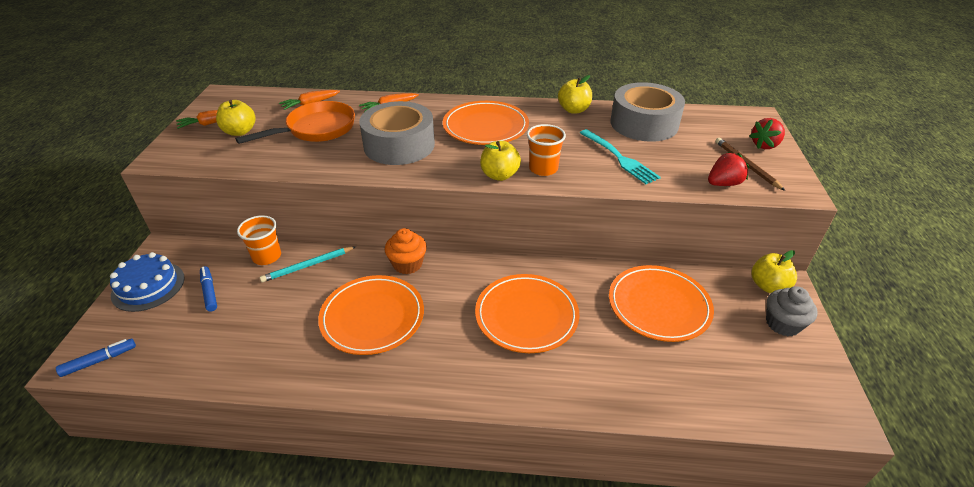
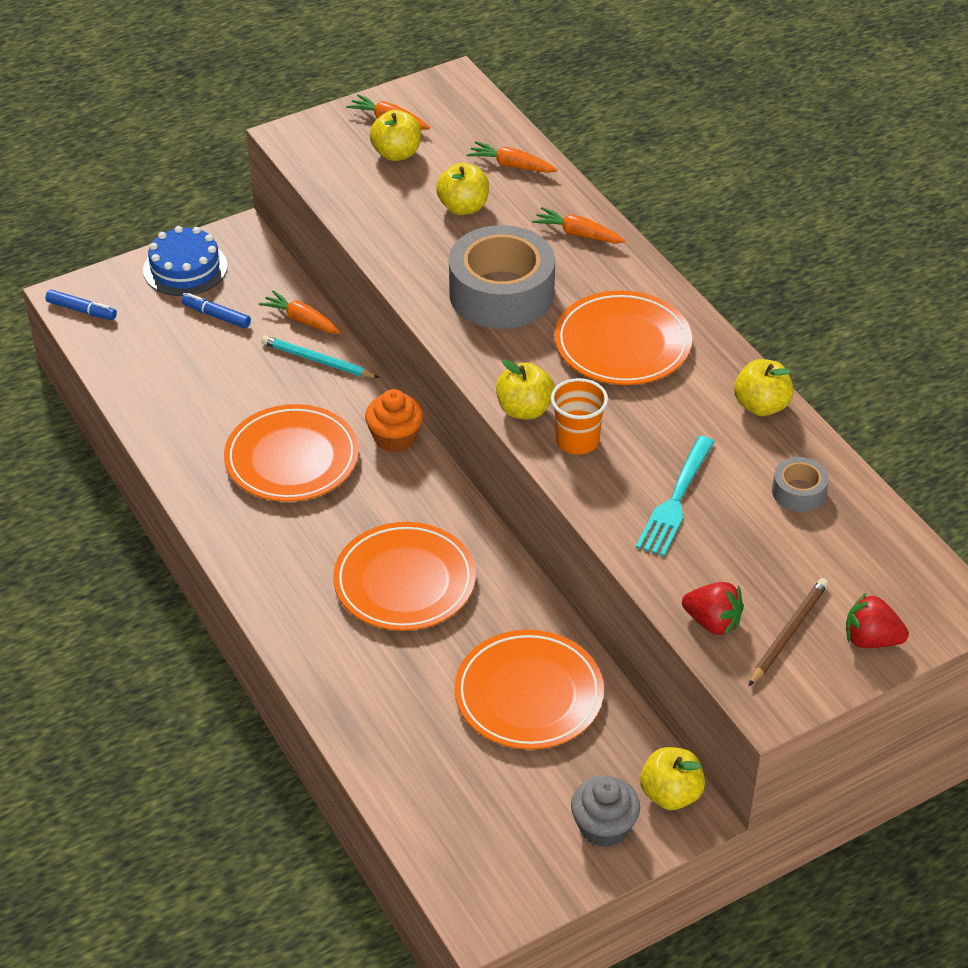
camera: 55 degrees right, 5 degrees up
blue marker [200,266,217,312] -> blue marker turned 90 degrees counterclockwise [181,293,251,328]
orange pan [235,101,355,144] -> yellow apple [436,163,489,215]
orange cup [237,215,281,265] -> orange carrot [259,291,341,334]
grey tape [610,82,685,142] -> grey tape [772,457,829,512], size x0.47

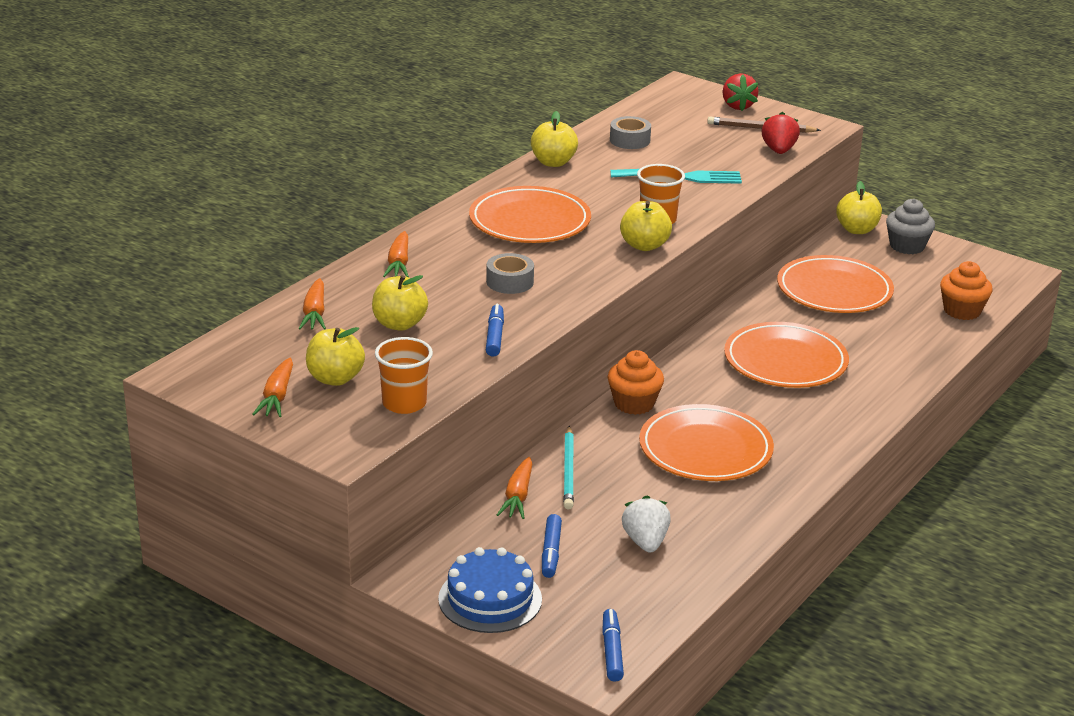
camera: 115 degrees left, 15 degrees down
grey tape [449,225,555,329] -> grey tape [486,253,534,294], size x0.47
none -> orange cup [375,337,433,414]
none -> blue marker [486,304,504,357]
none -> white strawberry [622,495,671,553]
none -> orange cupcake [940,261,993,320]

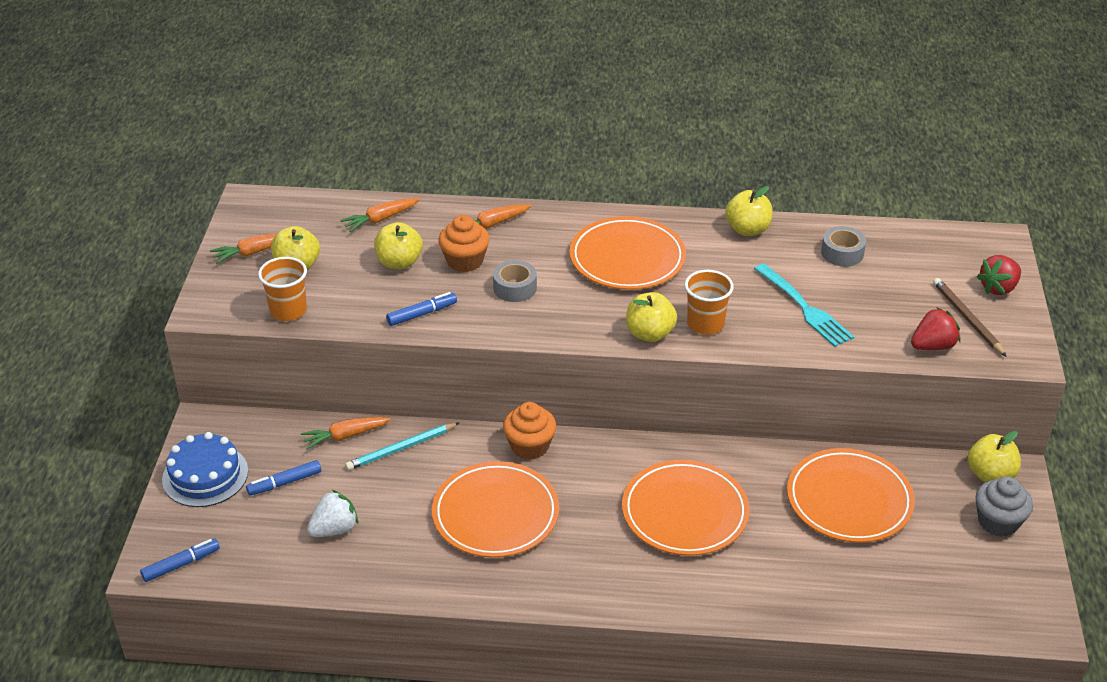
camera: 60 degrees right, 10 degrees up
orange cupcake [940,261,993,320] -> orange cupcake moved to [438,215,490,272]

